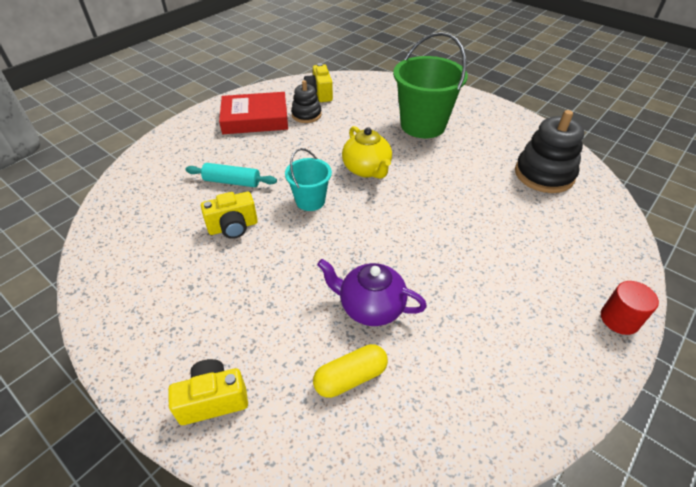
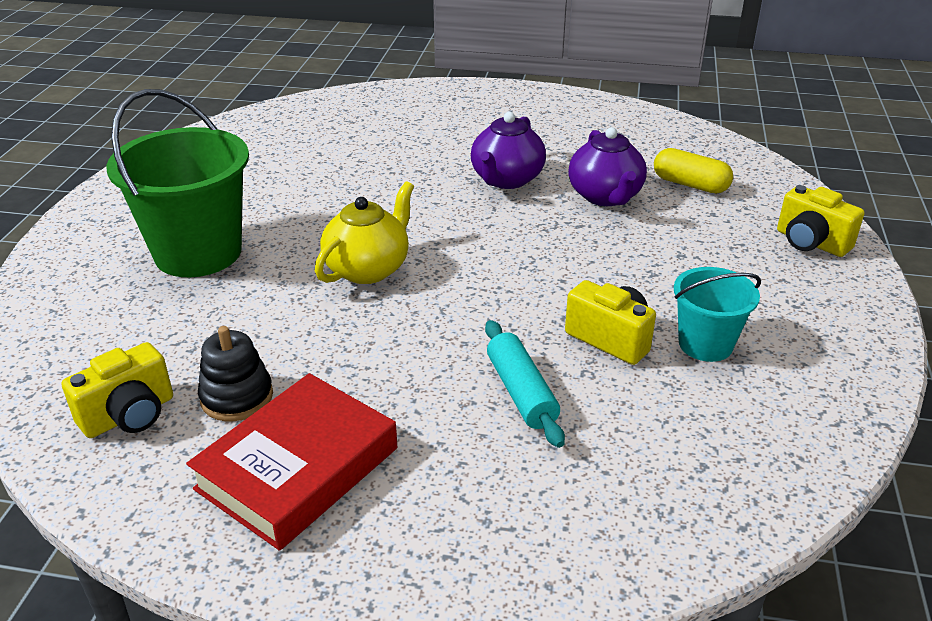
camera: 120 degrees left, 10 degrees down
red book [219,92,288,134] -> red book turned 75 degrees clockwise [186,373,397,551]
turquoise bucket [285,148,332,211] -> turquoise bucket moved to [674,267,761,362]
black stacking toy [515,110,584,193] -> none
red cylinder [601,281,659,335] -> none
none -> purple teapot [471,112,546,189]

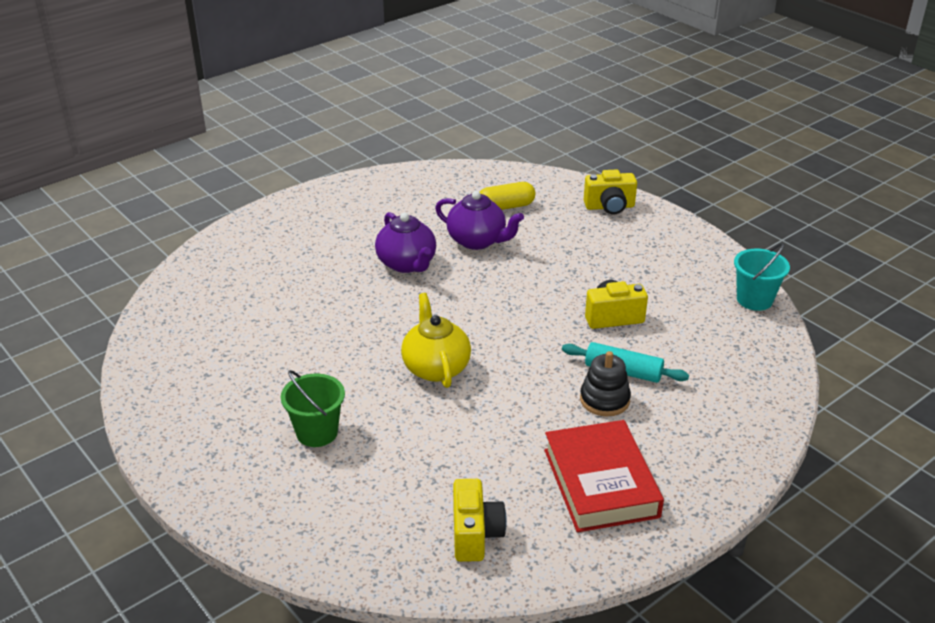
camera: 50 degrees left, 0 degrees up
green bucket [106,89,249,277] -> green bucket [281,370,345,447], size x0.55
black stacking toy [198,326,273,421] -> black stacking toy moved to [580,351,631,417]
turquoise bucket [674,267,761,362] -> turquoise bucket moved to [734,243,790,311]

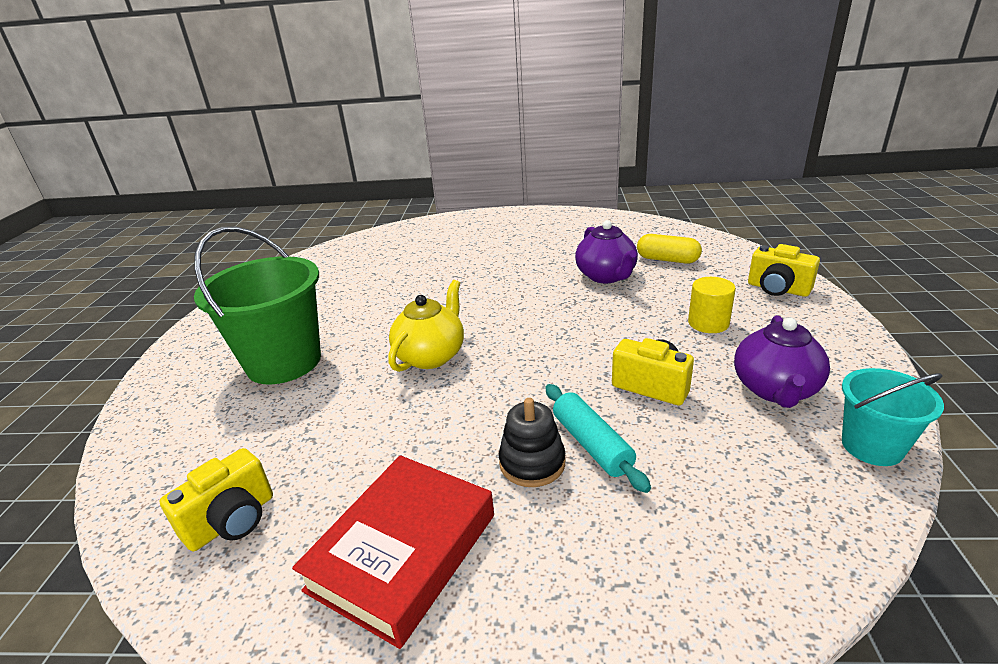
camera: 45 degrees right, 5 degrees down
green bucket [281,370,345,447] -> green bucket [194,226,321,384], size x1.82
purple teapot [375,212,436,273] -> purple teapot moved to [734,315,830,408]
none -> yellow cylinder [688,277,736,333]

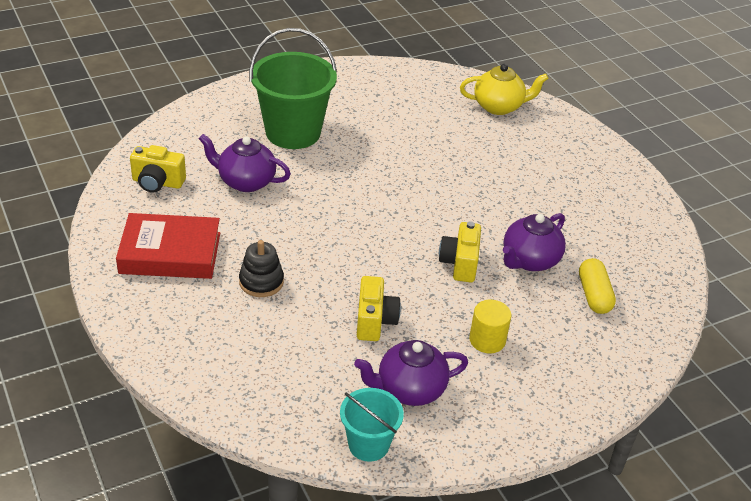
camera: 55 degrees right, 10 degrees up
yellow teapot [388,280,464,372] -> yellow teapot moved to [460,64,549,115]
turquoise rolling pin [545,384,651,493] -> none
yellow camera [748,244,820,297] -> yellow camera moved to [439,221,481,283]
none -> purple teapot [199,134,291,192]

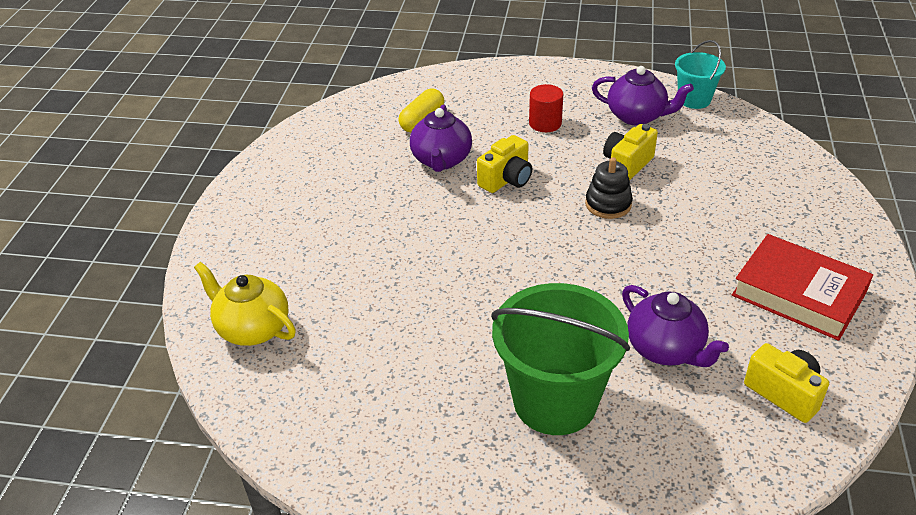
camera: 140 degrees left, 0 degrees up
black stacking toy [239,240,284,297] -> black stacking toy moved to [585,157,633,219]
yellow cylinder [469,300,512,353] -> red cylinder [529,84,563,132]
purple teapot [503,213,566,271] -> purple teapot turned 105 degrees clockwise [410,105,472,172]

